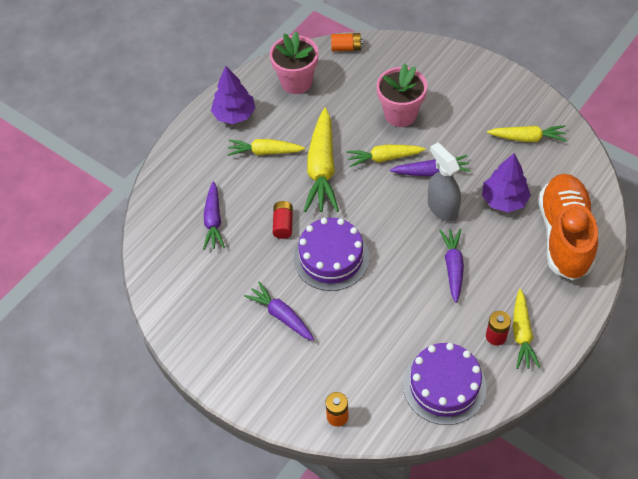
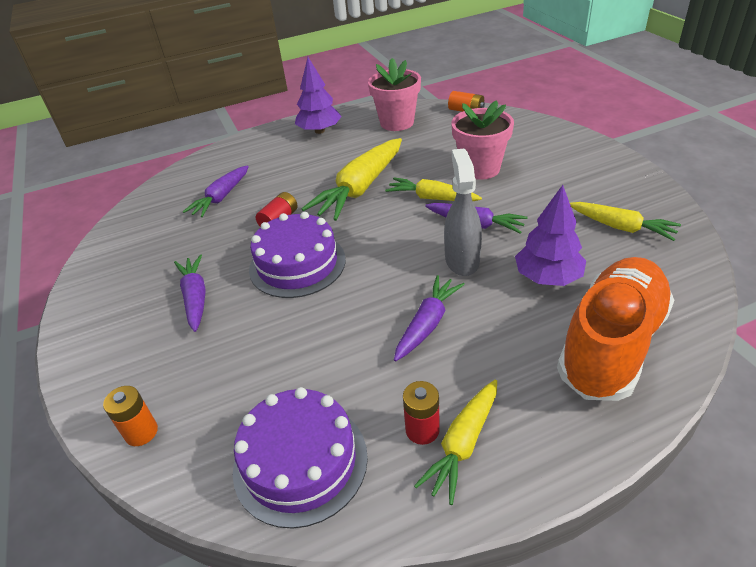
camera: 30 degrees right, 15 degrees down
yellow carrot [227,139,305,156] -> none

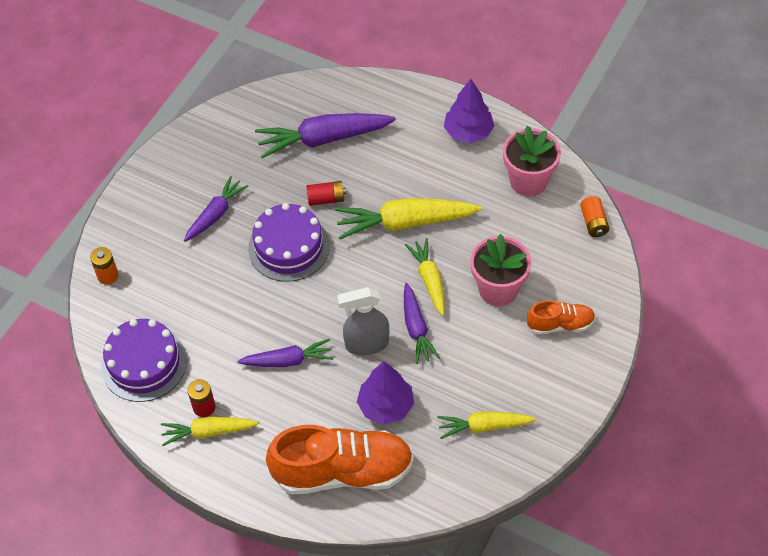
camera: 50 degrees right, 15 degrees up
purple carrot [183,165,249,217] -> purple carrot [255,113,396,158], size x1.63
grey spray bottle [444,148,482,276] -> grey spray bottle turned 150 degrees counterclockwise [337,287,389,356]
yellow carrot [570,202,681,241] -> yellow carrot turned 90 degrees clockwise [437,411,536,439]
none -> orange shoe [527,300,595,335]

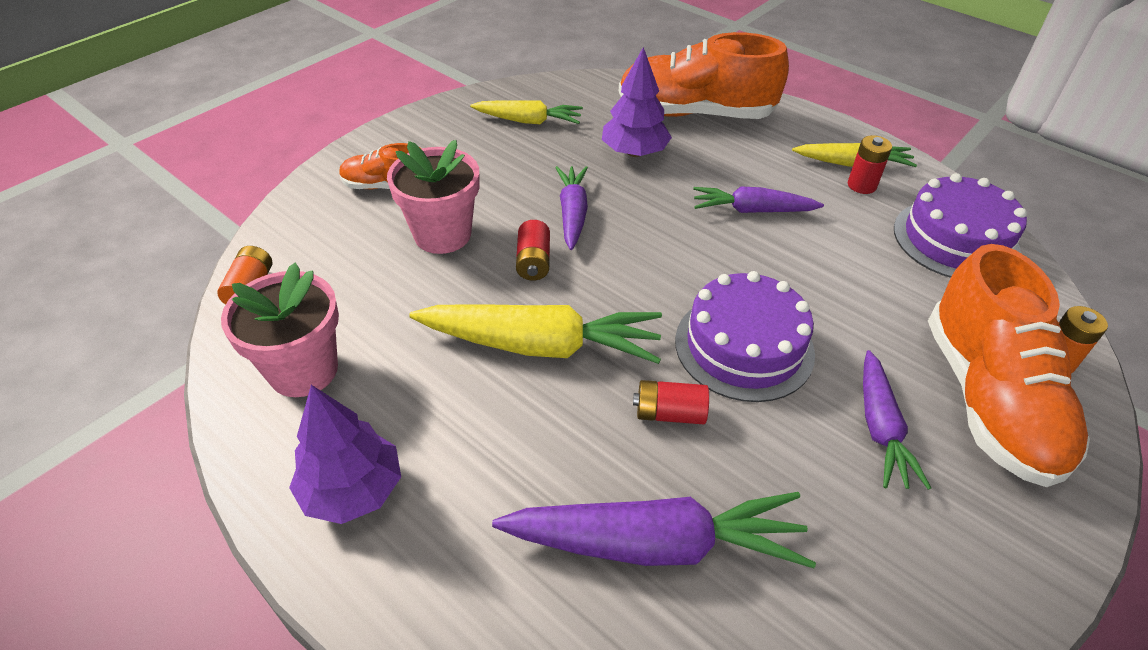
camera: 170 degrees left, 10 degrees down
purple carrot [184,176,249,242] -> purple carrot turned 45 degrees counterclockwise [863,350,931,490]
grey spray bottle [337,287,389,356] -> none
yellow carrot [405,238,445,316] -> red battery [516,220,550,281]
none -> orange shoe [928,244,1090,487]

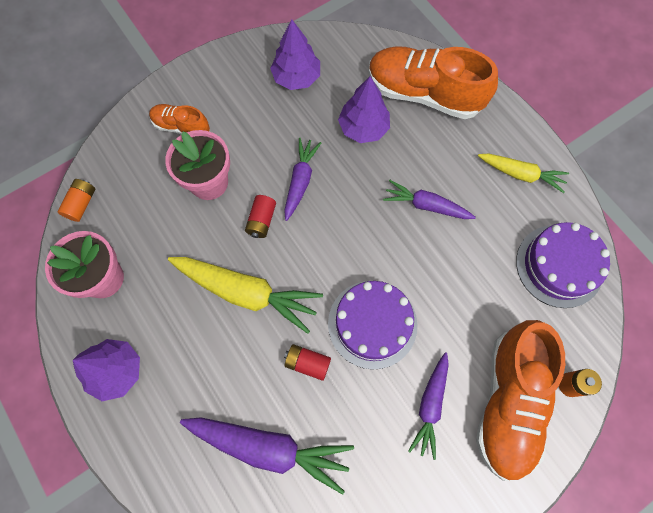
camera: 15 degrees right, 25 degrees up
yellow carrot [470,100,583,124] -> purple tree [270,19,320,90]
red battery [848,135,892,194] -> none

